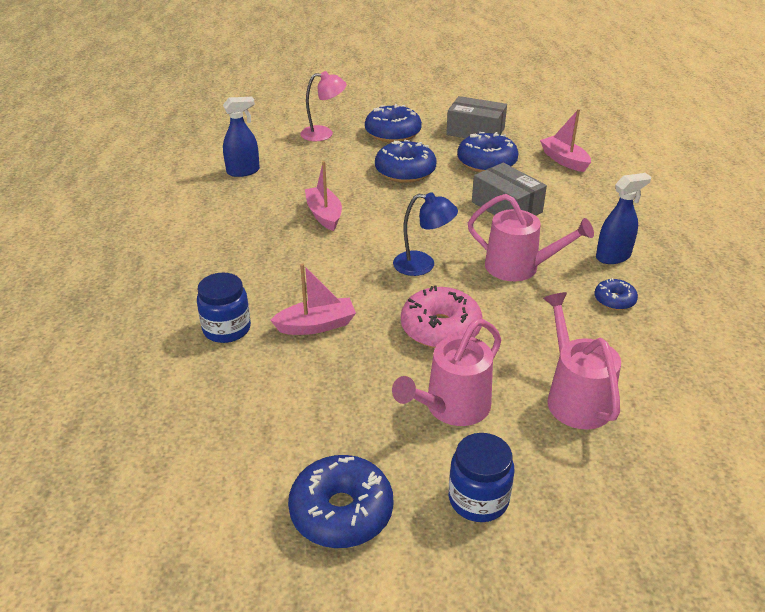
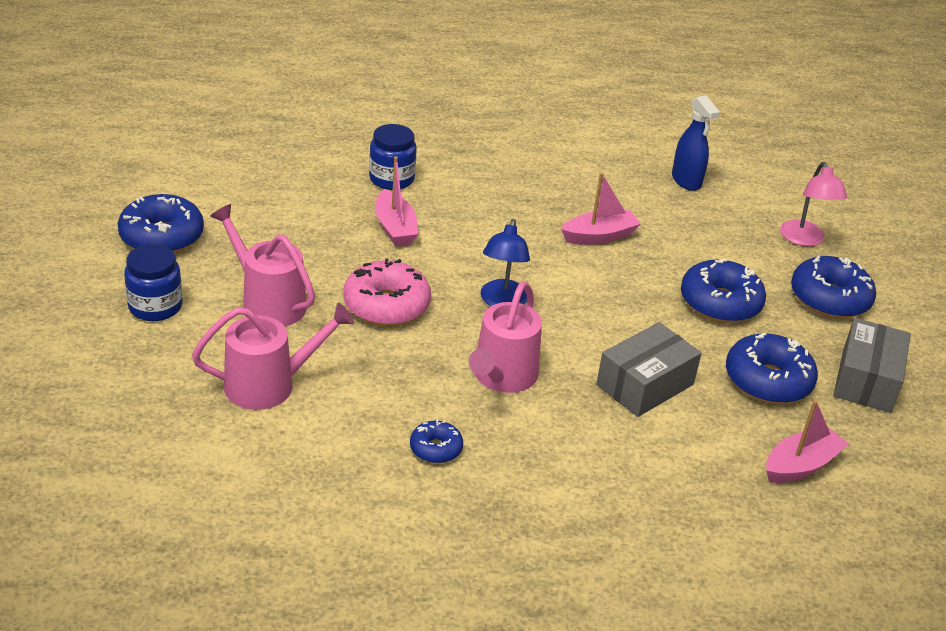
camera: 85 degrees right, 0 degrees up
blue spray bottle [596,173,651,264] -> none

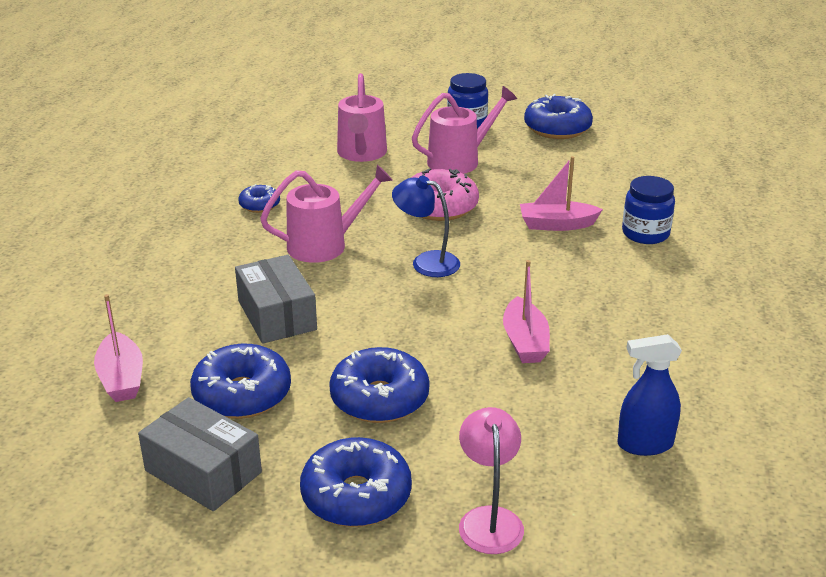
camera: 110 degrees right, 5 degrees down
pink watering can [469,282,542,393] -> pink watering can turned 120 degrees clockwise [260,165,392,263]
pink lamp [780,162,847,246] -> pink lamp turned 75 degrees clockwise [459,407,524,554]

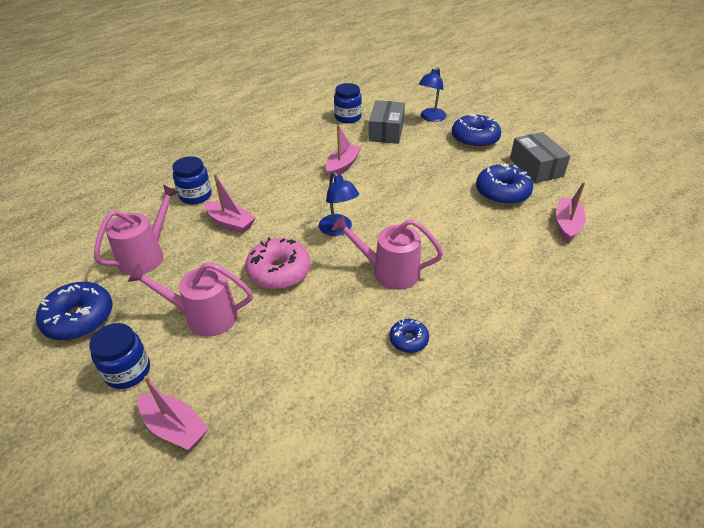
camera: 145 degrees left, 10 degrees up
grey box [235,255,317,344] -> grey box moved to [369,100,405,144]
blue donut [329,347,429,423] -> none
pink watering can [337,73,387,162] -> pink watering can moved to [94,185,179,275]
pink lamp [459,407,524,554] -> blue lamp [419,67,447,122]
blue spray bottle [617,334,682,456] -> blue jar [334,83,362,123]
none -> pink boat [138,376,209,450]

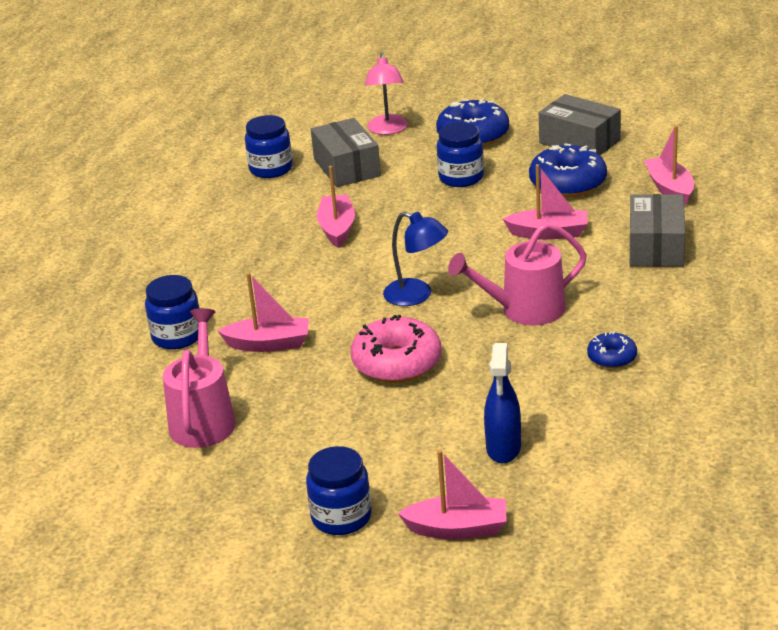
camera: 30 degrees left, 10 degrees down
blue donut [36,282,112,341] -> none
pink watering can [128,262,253,337] -> none
blue lamp [419,67,447,122] -> pink lamp [365,54,408,135]
none -> blue jar [437,122,484,187]
none -> blue spray bottle [484,343,521,463]
none -> pink boat [503,164,588,240]
none -> grey box [630,194,685,267]

